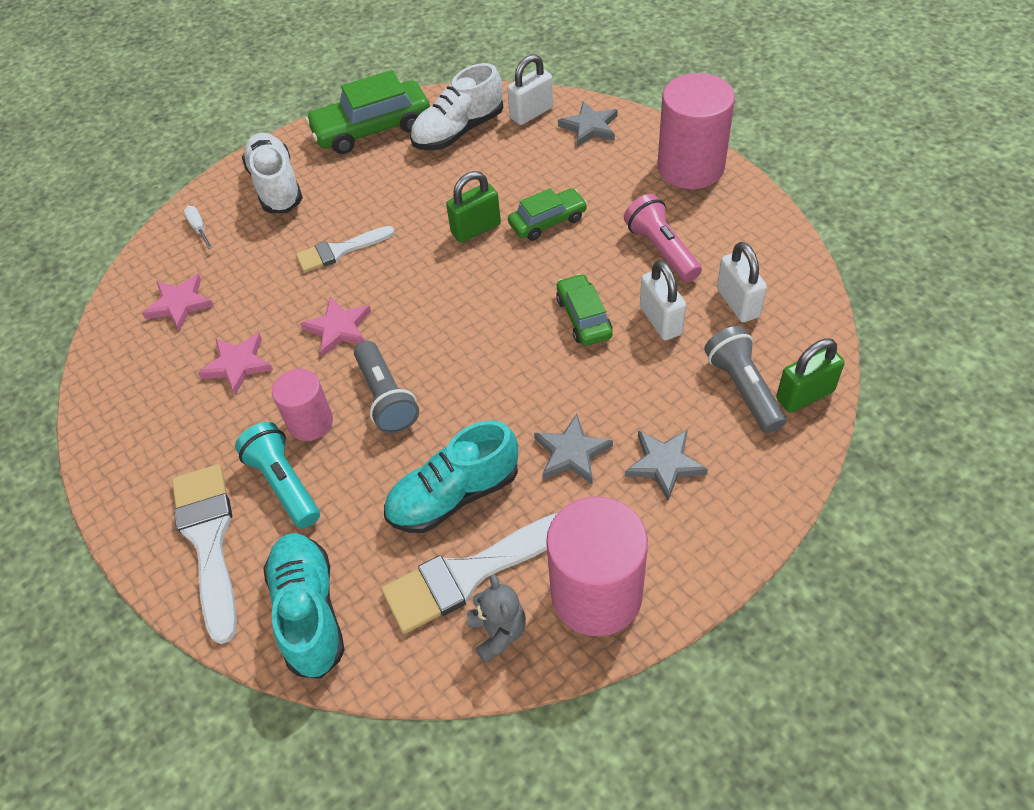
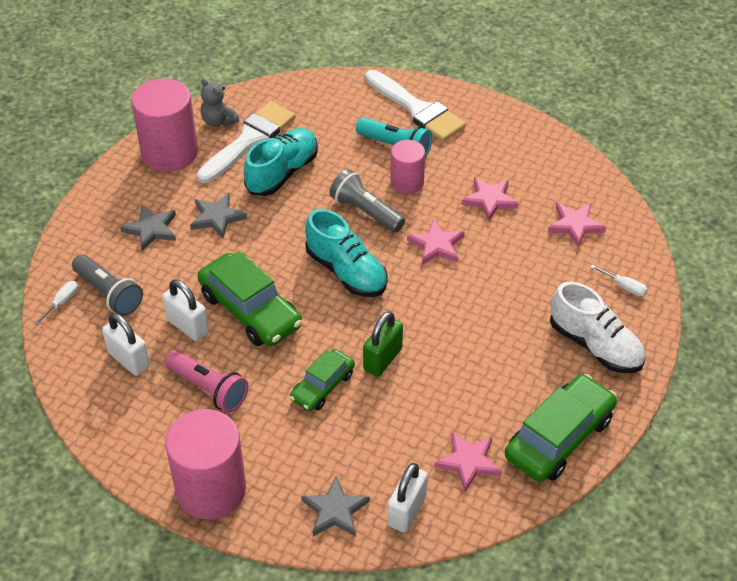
camera: 150 degrees right, 5 degrees down
turquoise shoe [263,533,345,679] -> turquoise shoe moved to [305,209,388,297]
white brush [296,226,395,273] -> none
white shoe [410,63,503,150] -> pink star [434,432,502,492]
green car [556,274,613,346] -> green car [197,251,302,347], size x1.68
green padlock [776,338,845,413] -> white screwdriver [34,281,78,325]

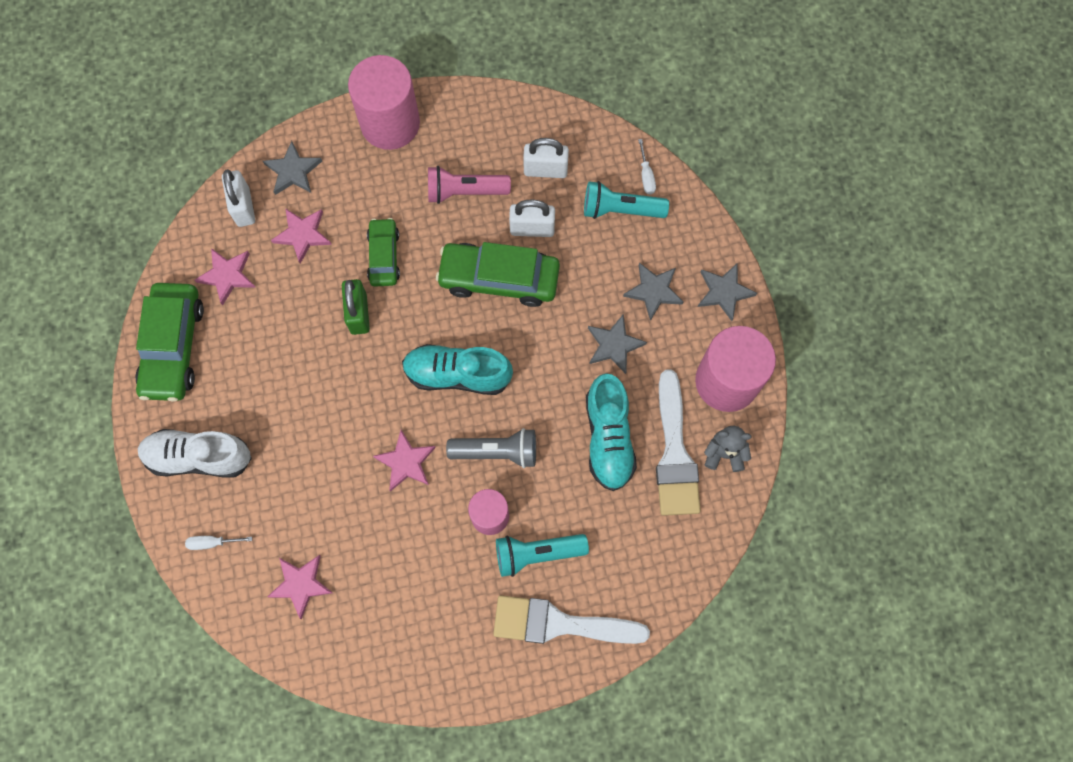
camera: 140 degrees right, 25 degrees up
grey flashlight [72,254,143,316] -> turquoise flashlight [584,181,669,219]
pink star [461,177,518,221] -> pink star moved to [271,208,332,264]
none -> grey star [698,263,757,321]

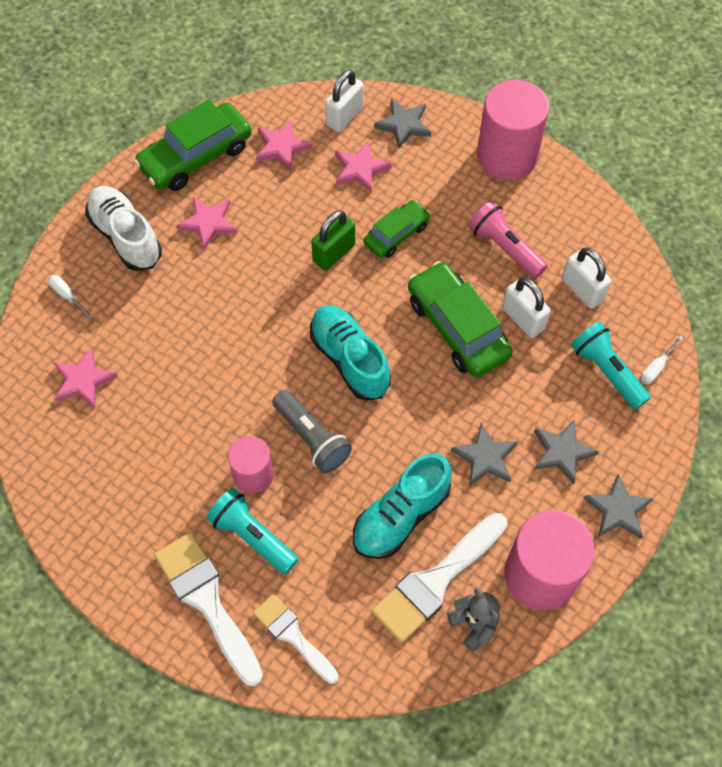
camera: 50 degrees right, 10 degrees down
pink star [373,430,436,492] -> pink star moved to [176,197,237,250]
none -> white brush [253,594,339,684]

